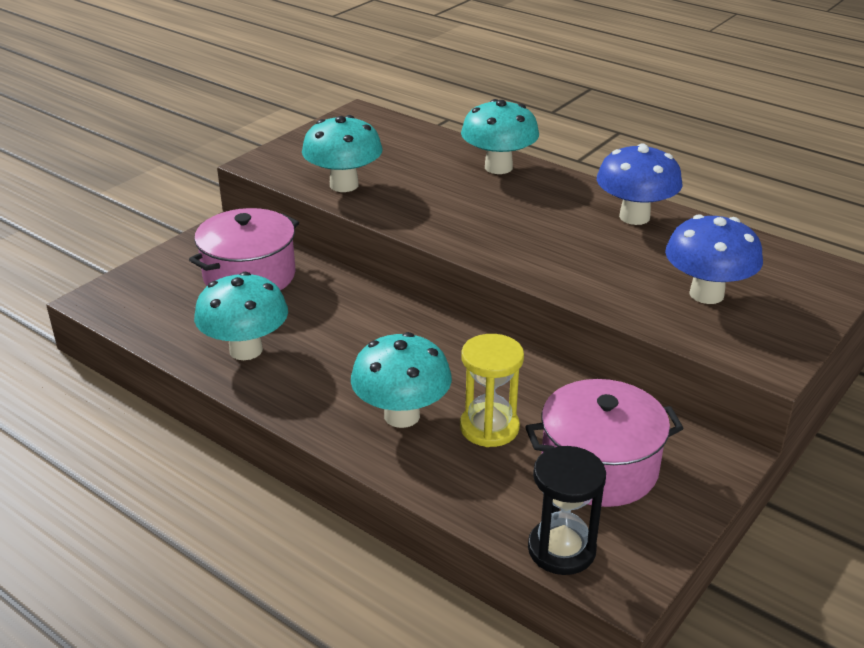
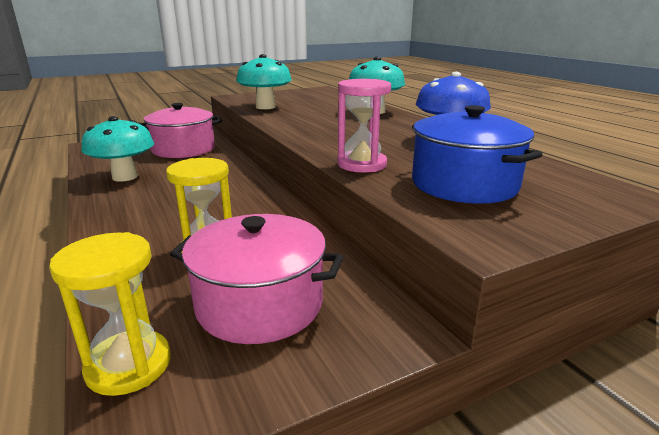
camera: 25 degrees right, 10 degrees down
turquoise mushroom [351,332,452,428] -> none
black hourglass [528,446,606,575] -> yellow hourglass [49,232,171,396]
blue mushroom [665,214,763,304] -> blue pot [412,105,543,204]
none -> pink hourglass [337,79,391,173]

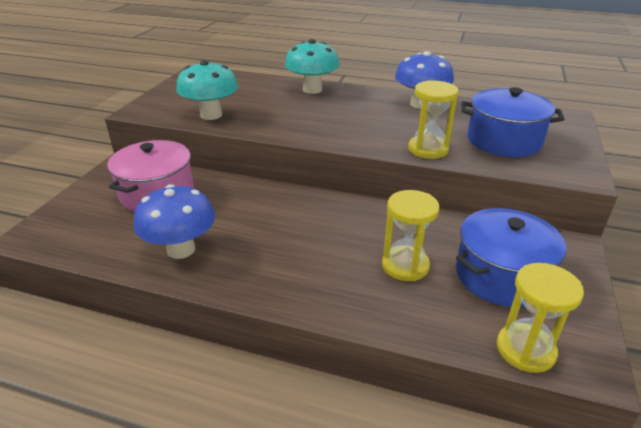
camera: 45 degrees left, 10 degrees up
turquoise mushroom [81,116,154,182] -> blue mushroom [134,184,215,259]
pink pot [170,214,343,344] -> blue pot [456,208,566,307]
pink hourglass [337,79,391,173] -> yellow hourglass [408,80,459,159]

